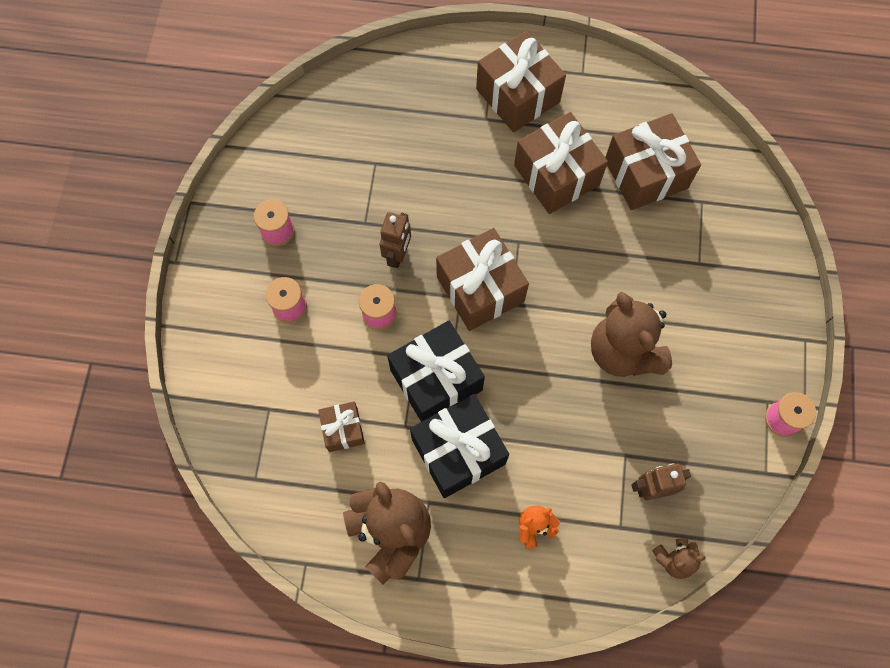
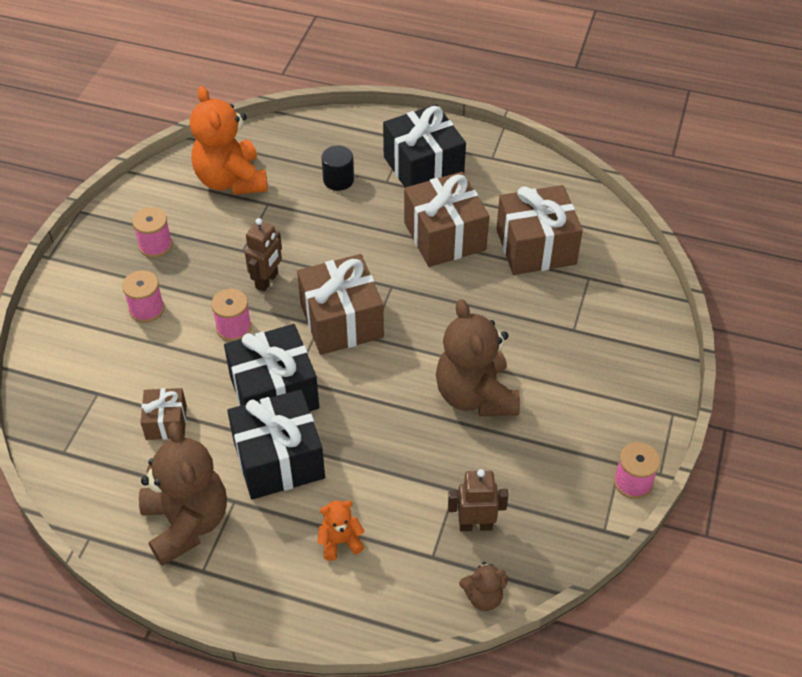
camera: 10 degrees right, 20 degrees down
brown gift [476,31,566,132] -> black gift [383,104,466,187]
none -> orange teddy bear [190,86,268,195]
none -> black cylinder [322,145,354,191]

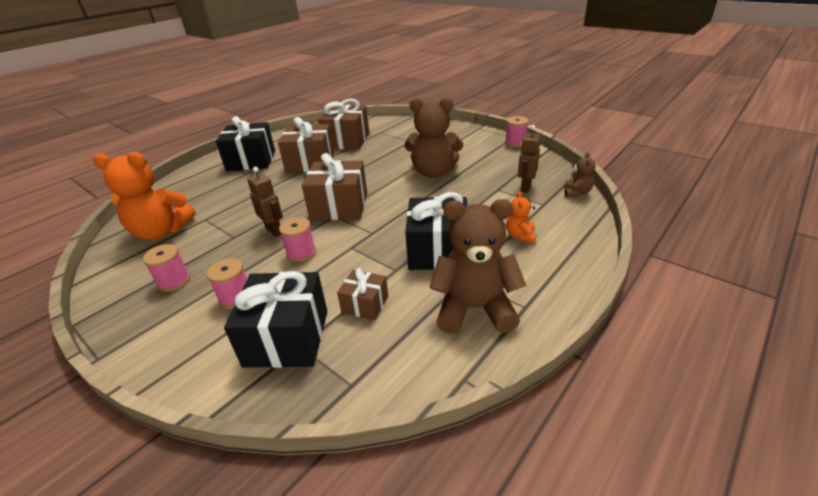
camera: 65 degrees left, 15 degrees down
black gift [224,324,319,411] -> black gift moved to [224,271,327,368]
black cylinder [322,145,354,191] -> none

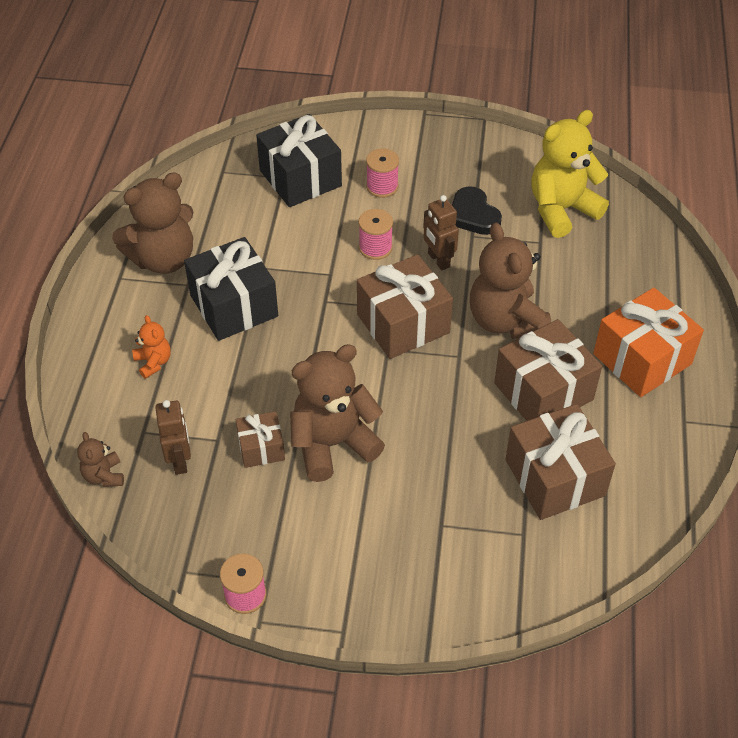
camera: 145 degrees right, 15 degrees up
orange teddy bear [93,152,196,240] -> yellow teddy bear [531,110,609,238]
pink spool [143,244,190,292] -> none
black gift [216,116,275,171] -> orange gift [593,288,704,397]
brown robot [247,167,283,237] -> brown robot turned 45 degrees clockwise [423,195,459,270]
brown gift [337,268,388,320] -> brown gift moved to [236,411,285,468]
none -> black heart [452,186,502,235]
none -> brown teddy bear [470,223,551,339]

